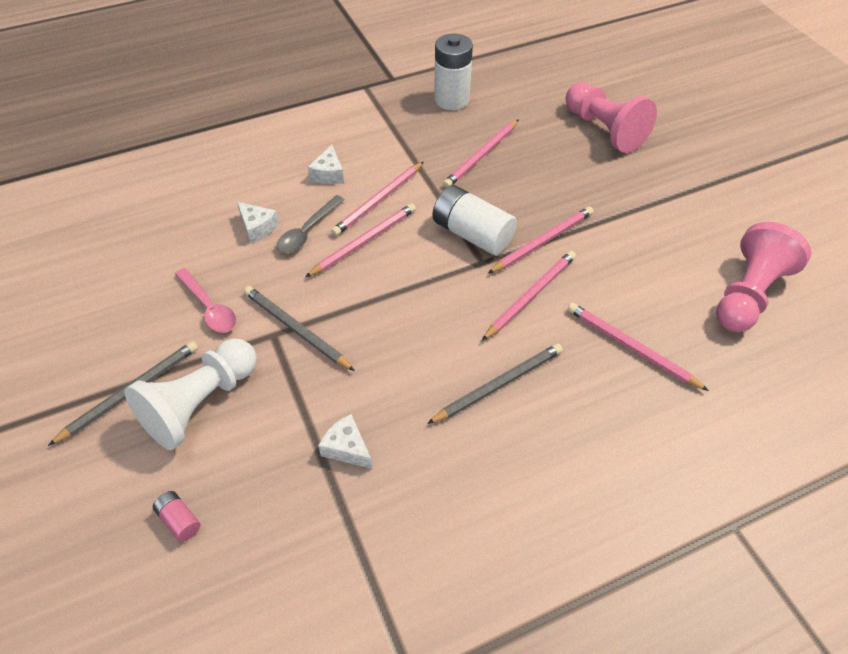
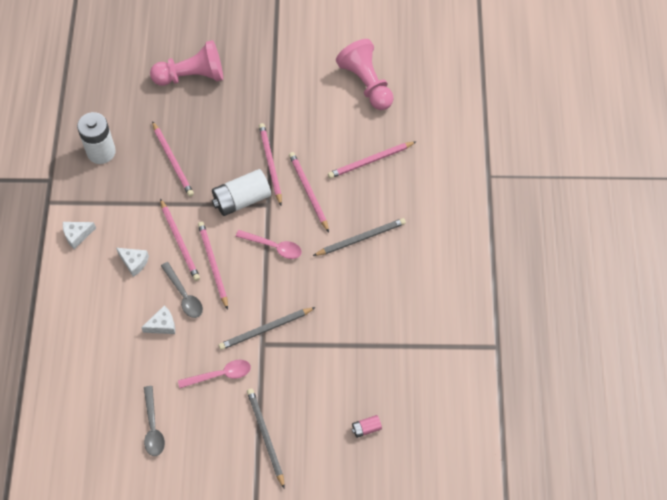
camera: 65 degrees left, 10 degrees up
white pawn [124,339,257,450] -> none
white cheese [318,414,372,469] -> white cheese moved to [63,222,96,249]
grey pencil [427,344,563,424] -> grey pencil turned 75 degrees clockwise [313,218,406,256]
none -> grey spoon [144,386,165,456]
none -> pink spoon [236,230,302,259]

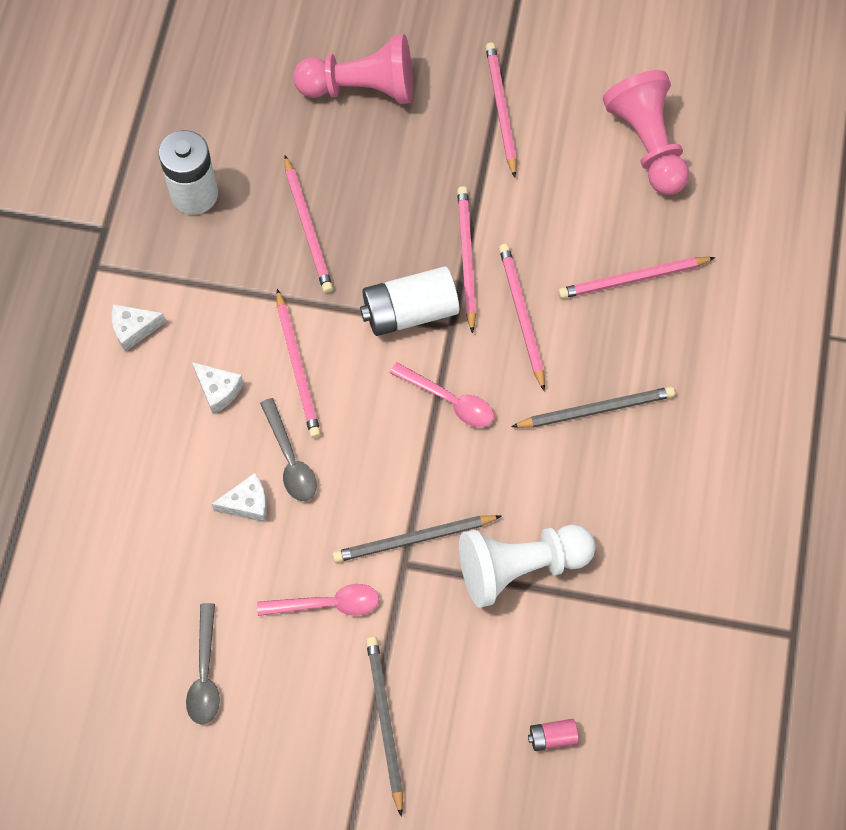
camera: 10 degrees right, 5 degrees up
pink pencil [198,221,228,310] -> pink pencil moved to [486,42,517,178]
none -> white pawn [459,525,596,608]

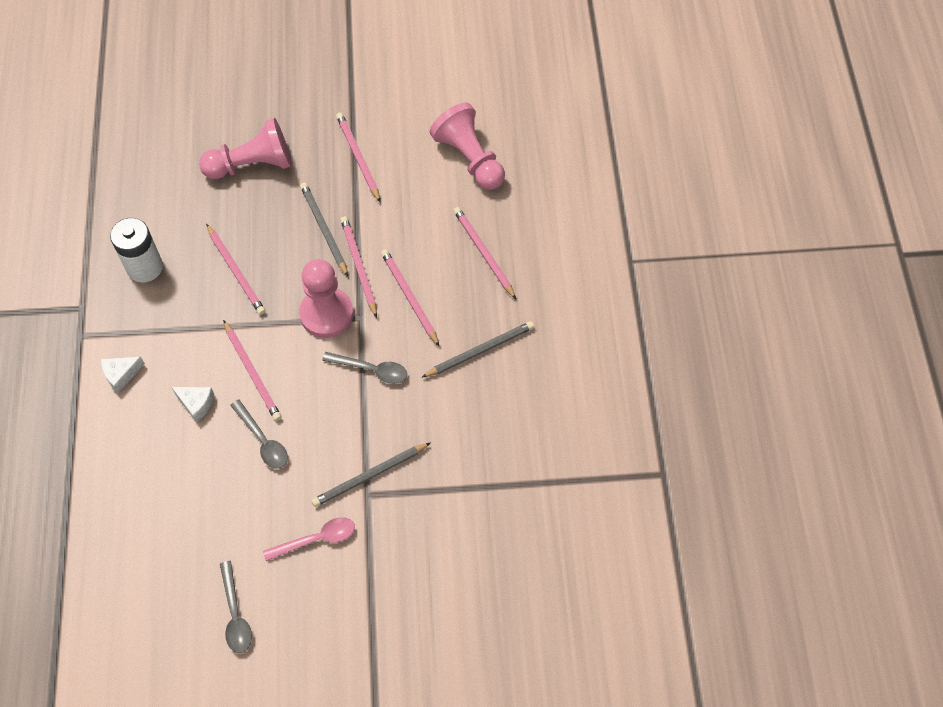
camera: 15 degrees left, 5 degrees down
white cheese [212,473,267,522] -> none
white battery [360,266,459,336] -> pink pawn [299,259,353,338]
grey pencil [366,637,403,817] -> grey pencil moved to [300,183,348,277]
pink spoon [390,362,494,427] -> grey spoon [322,352,407,384]
white pawn [459,525,596,608] -> none
pink battery [528,719,579,751] -> none
pink pencil [558,257,716,299] -> pink pencil turned 90 degrees clockwise [453,207,516,299]

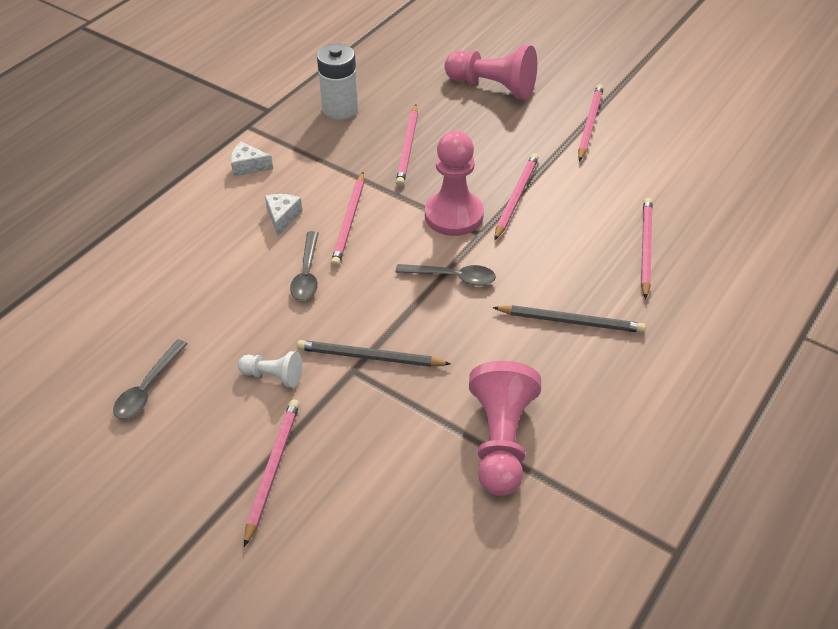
camera: 40 degrees right, 15 degrees down
white cheese [172,387,214,422] -> white cheese turned 150 degrees counterclockwise [265,194,302,236]
pink spoon [263,517,355,561] -> white pawn [238,351,302,388]
grey pencil [300,183,348,277] -> none
grey spoon [322,352,407,384] -> grey spoon turned 45 degrees counterclockwise [395,264,496,286]
pink pencil [381,249,440,347] -> pink pencil moved to [244,399,300,547]
pink pawn [430,102,505,190] -> pink pawn moved to [469,361,541,496]

